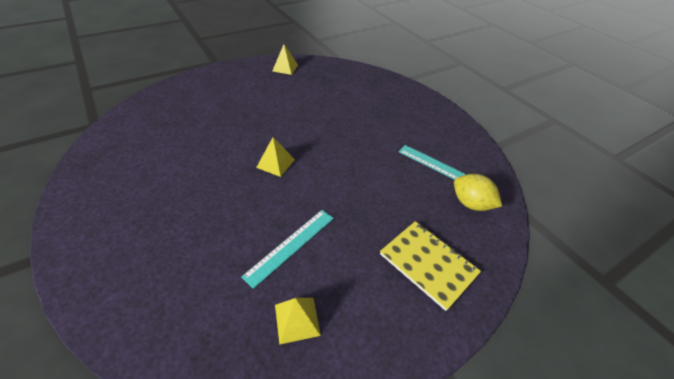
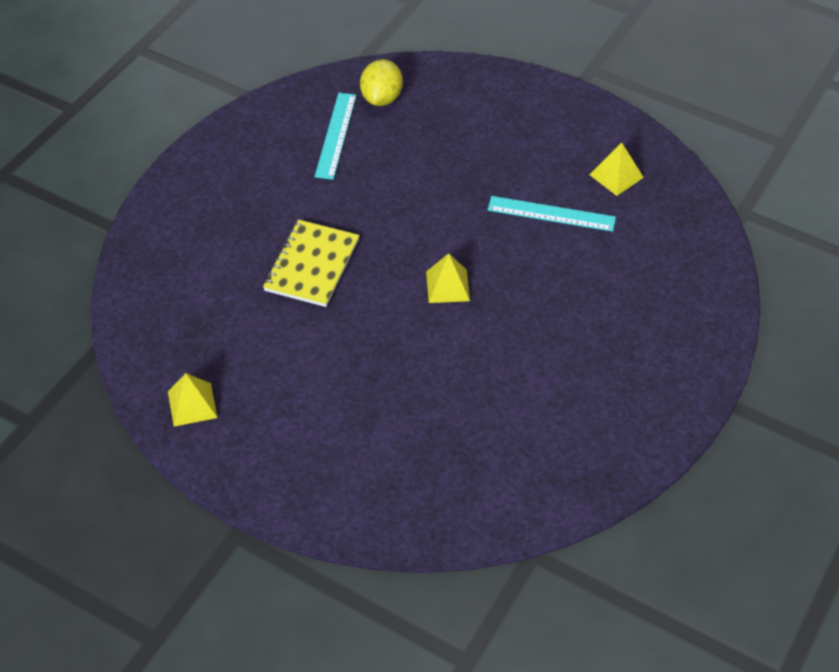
camera: 115 degrees left, 5 degrees up
yellow notebook [380,221,481,311] -> yellow notebook moved to [263,220,360,307]

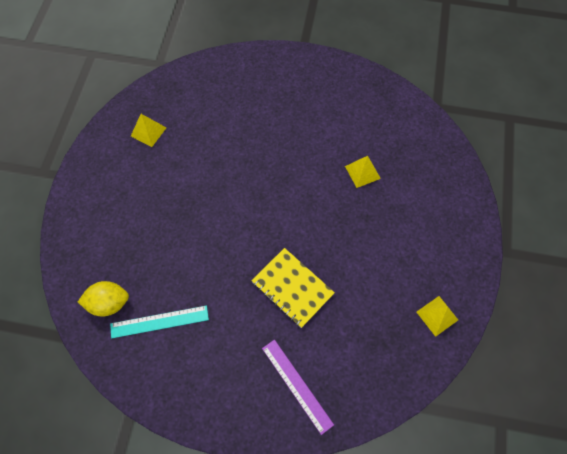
camera: 110 degrees left, 15 degrees up
yellow notebook [263,220,360,307] -> yellow notebook turned 45 degrees clockwise [251,248,335,328]
yellow pyramid [426,253,470,303] -> yellow pyramid moved to [345,156,381,188]
turquoise ruler [488,196,616,232] -> none
none -> purple ruler [262,340,334,435]

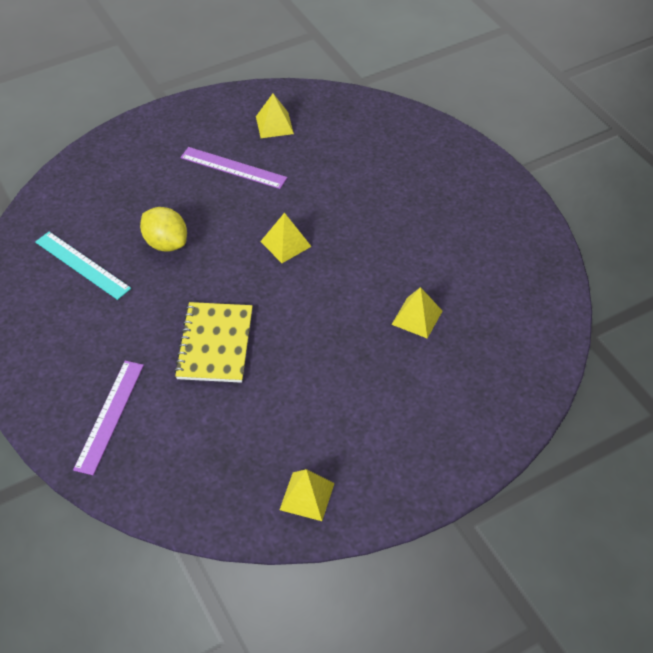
camera: 50 degrees right, 15 degrees down
yellow lemon [78,281,129,317] -> yellow lemon moved to [140,207,187,252]
none -> purple ruler [180,147,288,189]
none -> yellow pyramid [260,213,312,263]

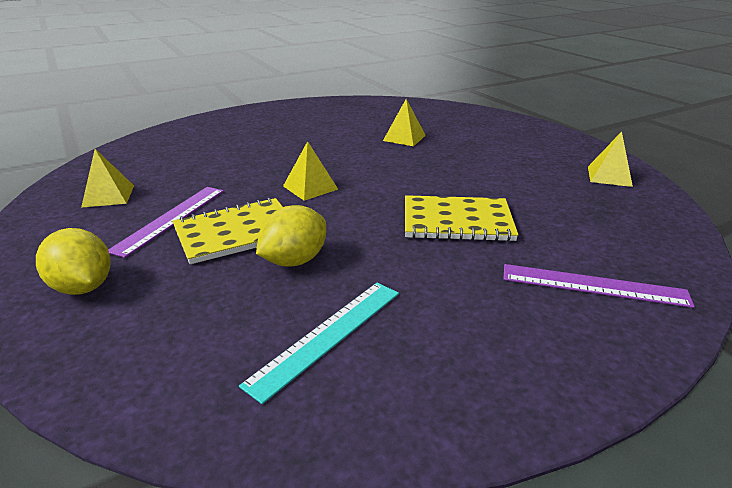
camera: 90 degrees left, 20 degrees down
none -> yellow lemon [36,228,111,295]
none -> yellow notebook [172,198,283,264]

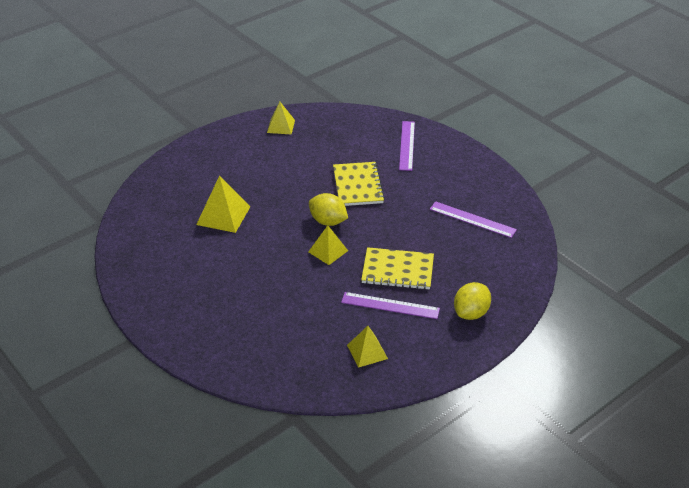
camera: 100 degrees left, 10 degrees up
yellow notebook [172,198,283,264] -> yellow notebook turned 45 degrees counterclockwise [361,247,434,290]
turquoise ruler [239,283,399,404] -> purple ruler [430,201,517,238]
yellow lemon [256,205,326,266] -> yellow lemon moved to [309,193,348,226]
yellow pyramid [383,99,426,146] -> yellow pyramid [196,176,250,233], size x1.52

